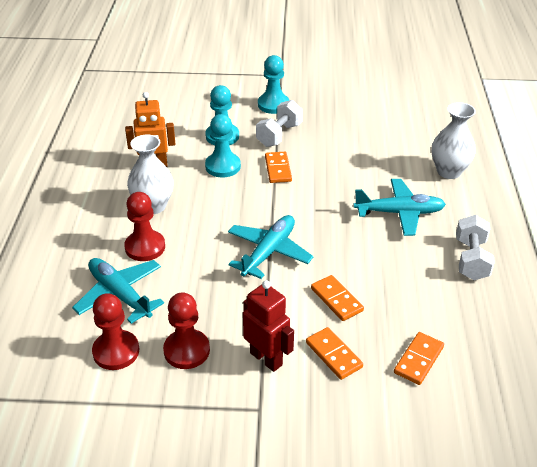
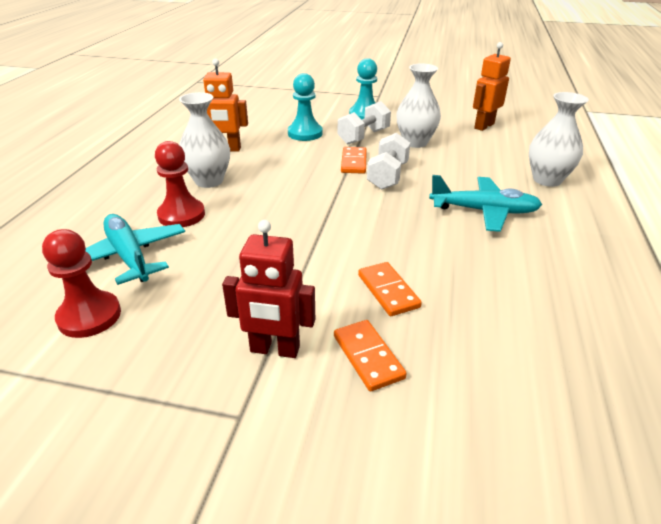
camera: 10 degrees right, 5 degrees down
red pawn [163,292,210,369] -> none
turquoise pawn [205,114,241,178] -> none
turquoise plane [228,215,314,279] -> none
red robot [243,280,294,372] -> red robot turned 135 degrees clockwise [222,220,315,358]
orange domino [394,332,444,385] -> none
white dumbbell [456,215,495,280] -> white dumbbell moved to [367,133,410,190]
none -> white vase [396,63,441,148]
none -> orange robot [473,42,511,131]

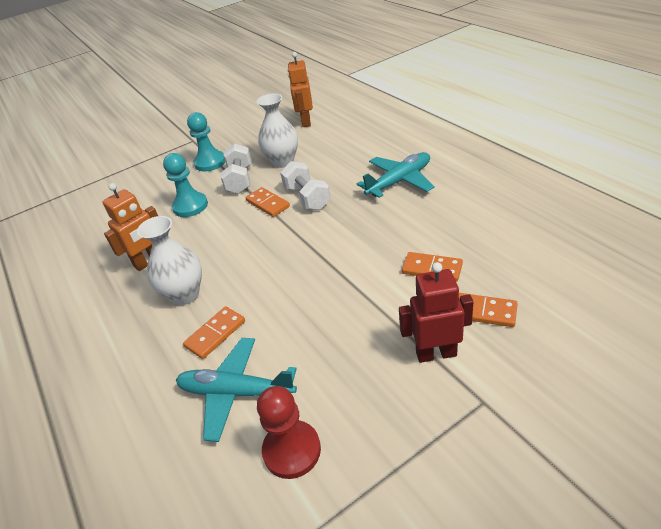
camera: 40 degrees left, 5 degrees up
red pawn [155,141,205,227] -> orange domino [183,306,245,359]
red robot [222,220,315,358] -> red robot turned 150 degrees counterclockwise [399,262,473,363]
white vase [529,92,589,187] -> none

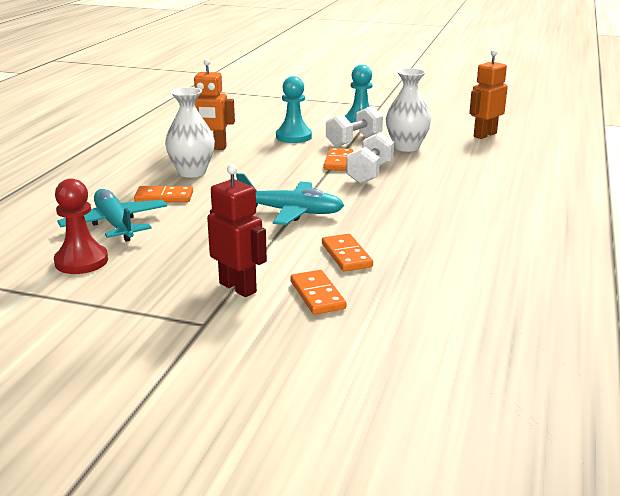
camera: 45 degrees right, 15 degrees down
turquoise plane [357,152,435,198] -> turquoise plane moved to [236,173,344,225]

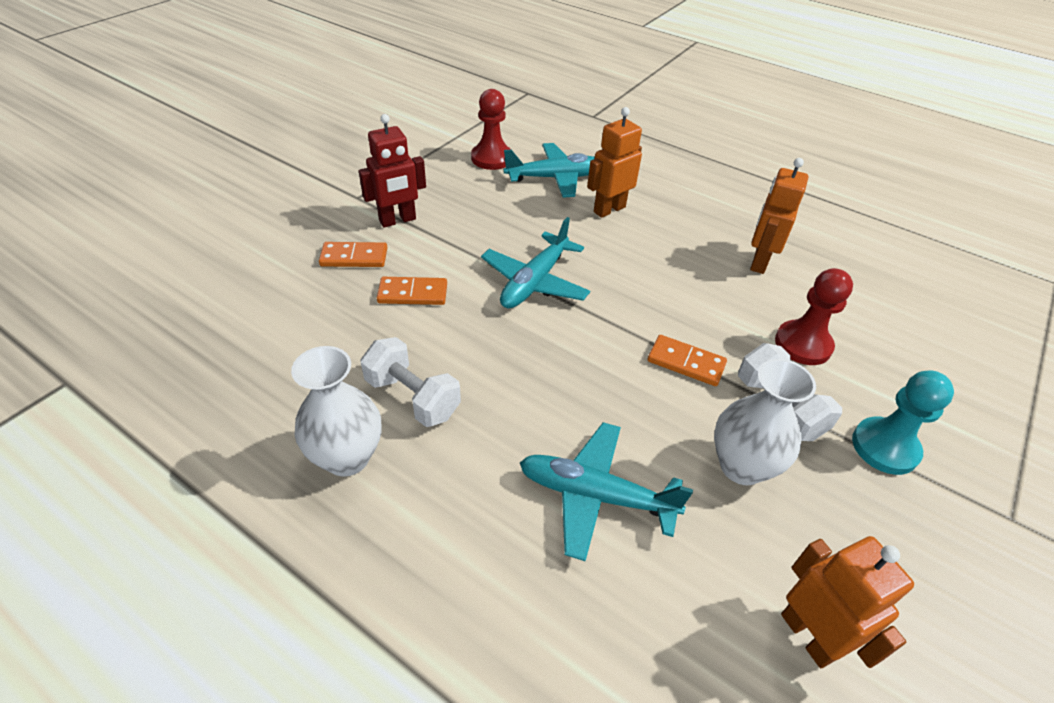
camera: 105 degrees right, 20 degrees up
orange domino [134,186,193,202] -> orange robot [587,107,642,218]
white vase [165,87,215,178] -> white vase moved to [291,346,381,477]
turquoise pawn [276,76,312,143] -> red pawn [775,268,853,365]
white dumbbell [346,132,394,184] -> white dumbbell moved to [361,337,461,427]
none -> turquoise plane [520,422,693,561]

